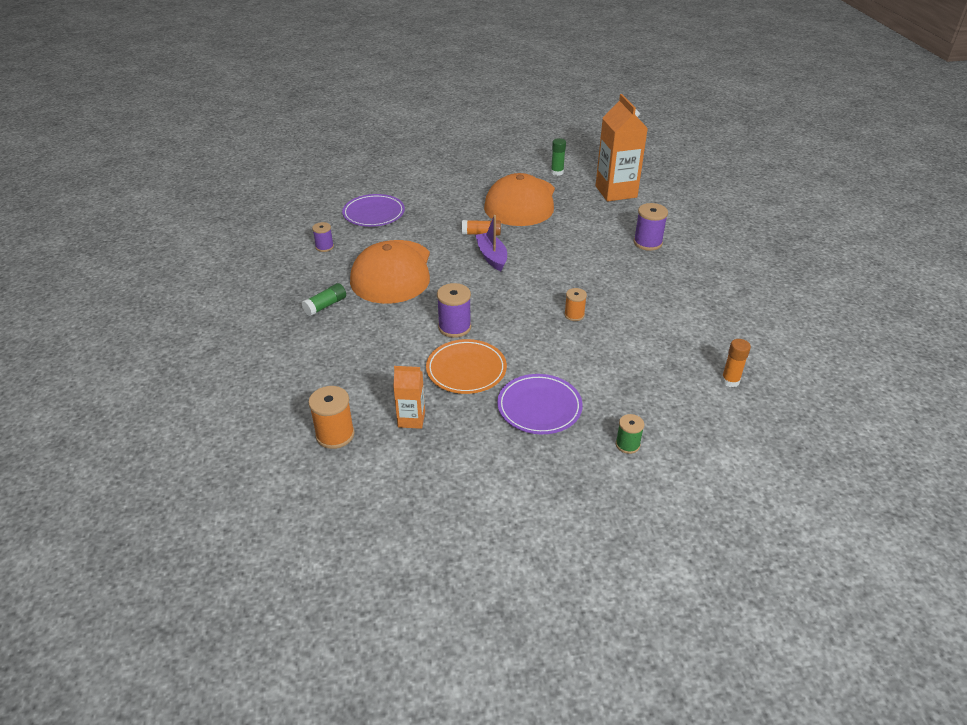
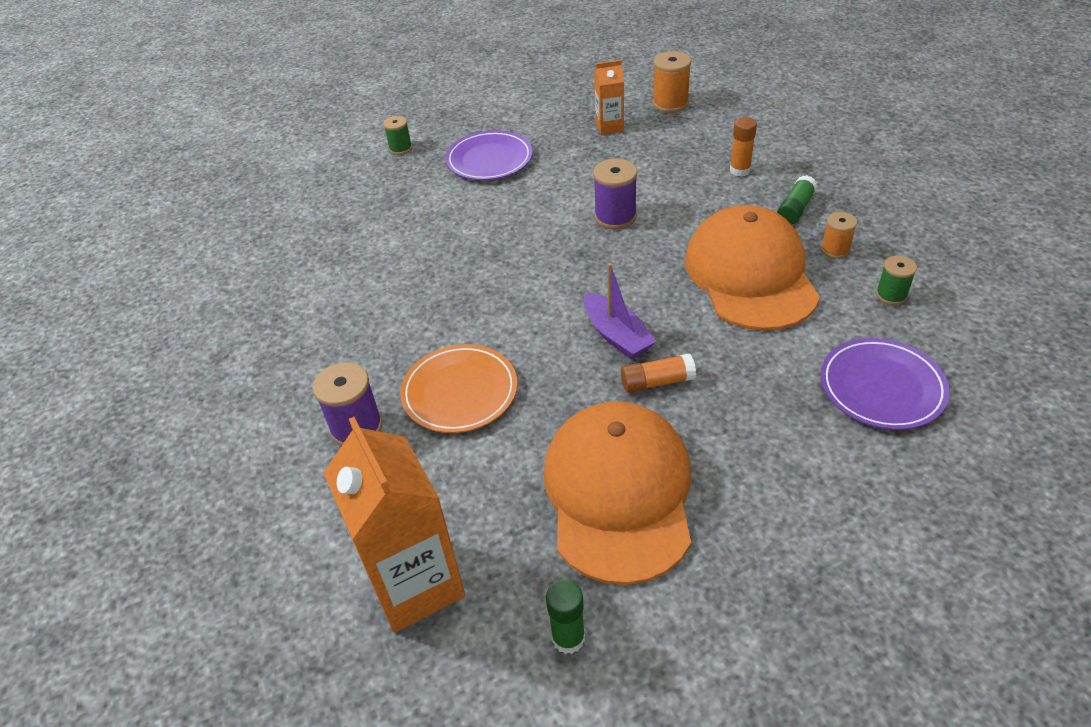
camera: 170 degrees right, 5 degrees up
purple spool [312,222,334,252] -> green spool [876,256,917,305]
orange plate [426,339,507,394] -> orange plate moved to [400,344,517,433]
orange spool [564,288,587,321] -> orange spool moved to [821,212,857,259]
orange glue stick [721,339,751,387] -> orange glue stick moved to [730,117,757,176]

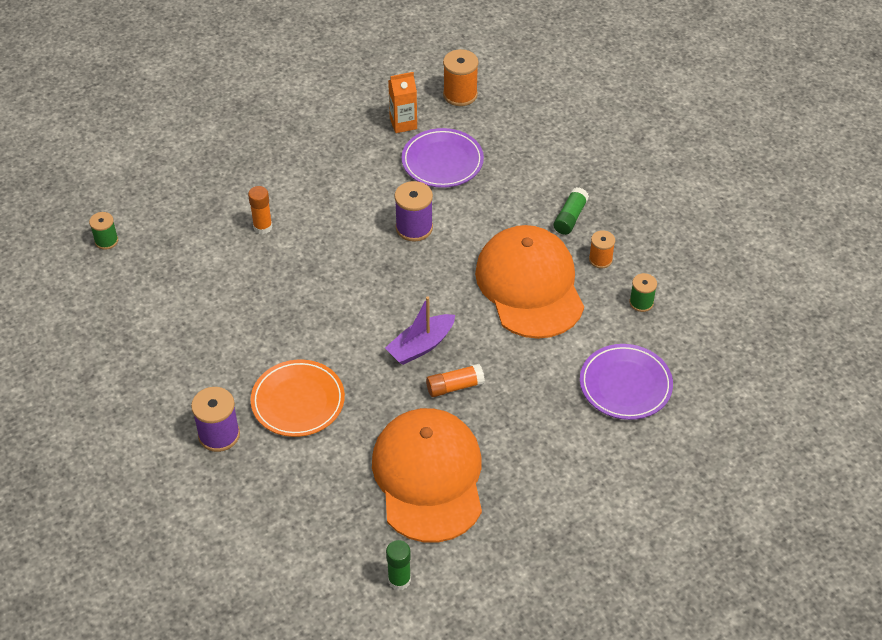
camera: 10 degrees left, 5 degrees up
orange carton [323,417,465,633] -> none
green spool [383,116,412,155] -> green spool moved to [89,212,118,250]
purple plate [445,130,533,180] -> purple plate moved to [402,128,484,188]
purple boat [584,263,657,359] -> purple boat turned 90 degrees clockwise [385,296,455,365]
orange glue stick [730,117,757,176] -> orange glue stick moved to [248,186,273,234]

